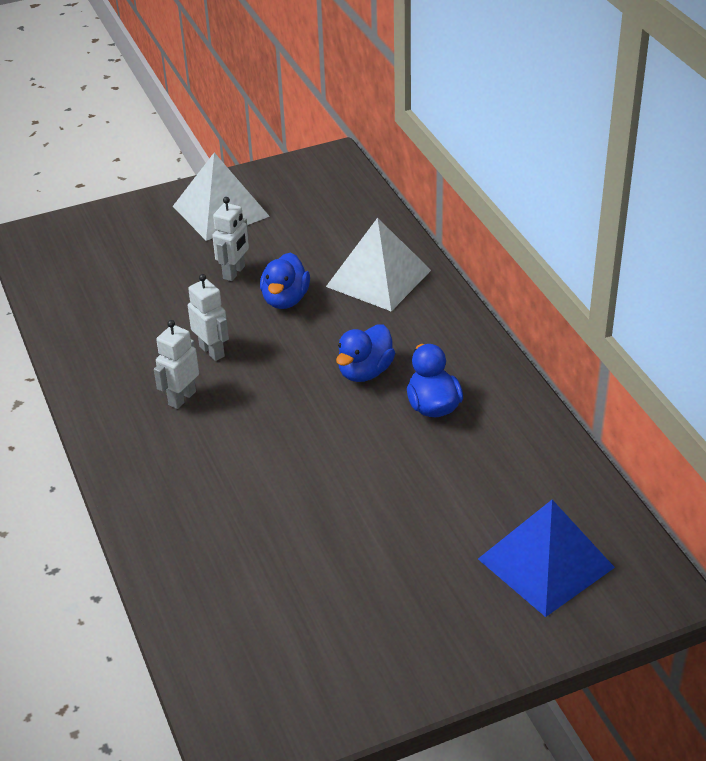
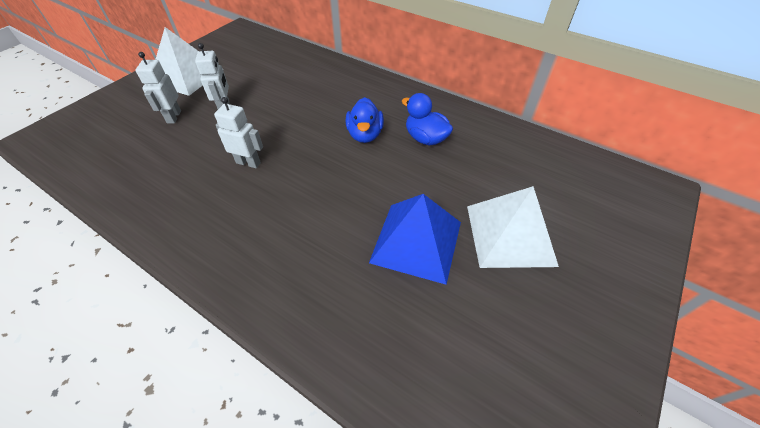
camera: 35 degrees left, 10 degrees up
white robot [154,320,199,409] -> white robot moved to [135,52,181,124]
blue duck [260,253,310,309] -> none
white pyramid [326,218,431,311] -> white pyramid moved to [467,186,559,268]
blue pyramid [478,500,615,617] -> blue pyramid moved to [369,194,461,285]

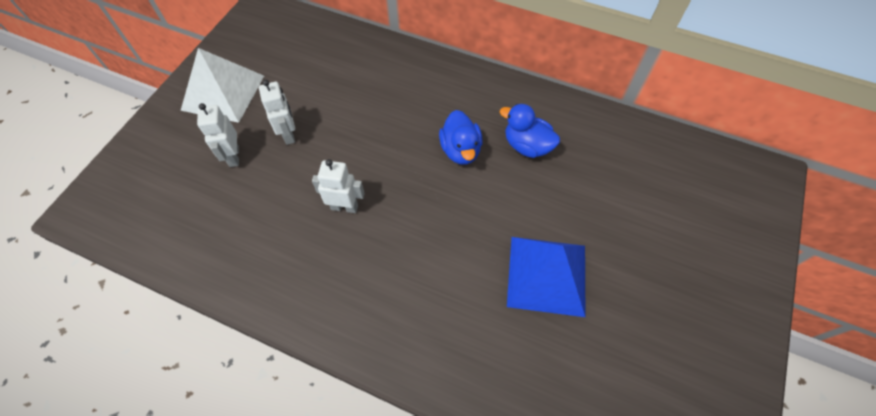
camera: 10 degrees left, 10 degrees up
white pyramid [467,186,559,268] -> none

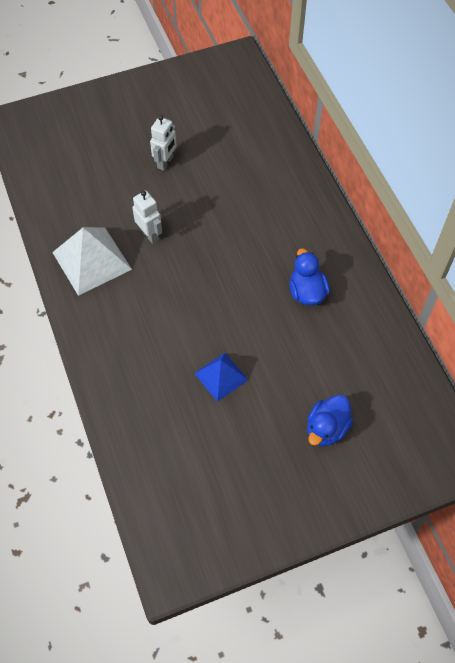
camera: 45 degrees right, 0 degrees up
white pyramid [181,48,264,123] -> white pyramid moved to [52,227,132,296]
white robot [197,103,239,167] -> none
blue duck [439,110,483,165] -> blue duck moved to [307,395,353,446]
blue pyramid [507,237,585,317] -> blue pyramid [194,353,248,402], size x0.60

